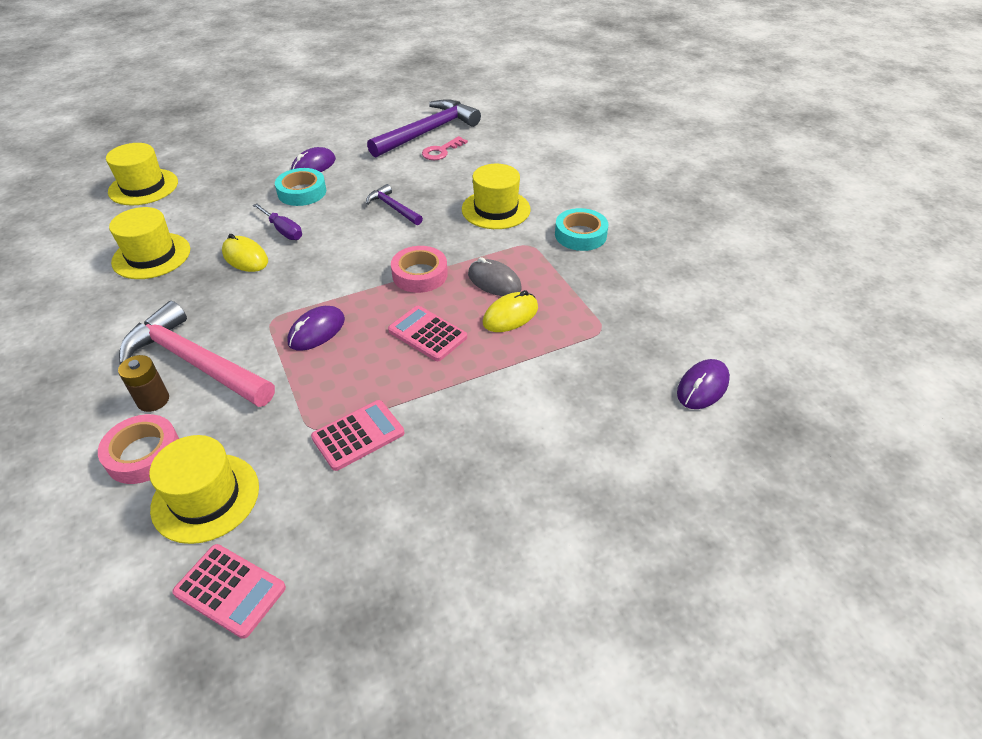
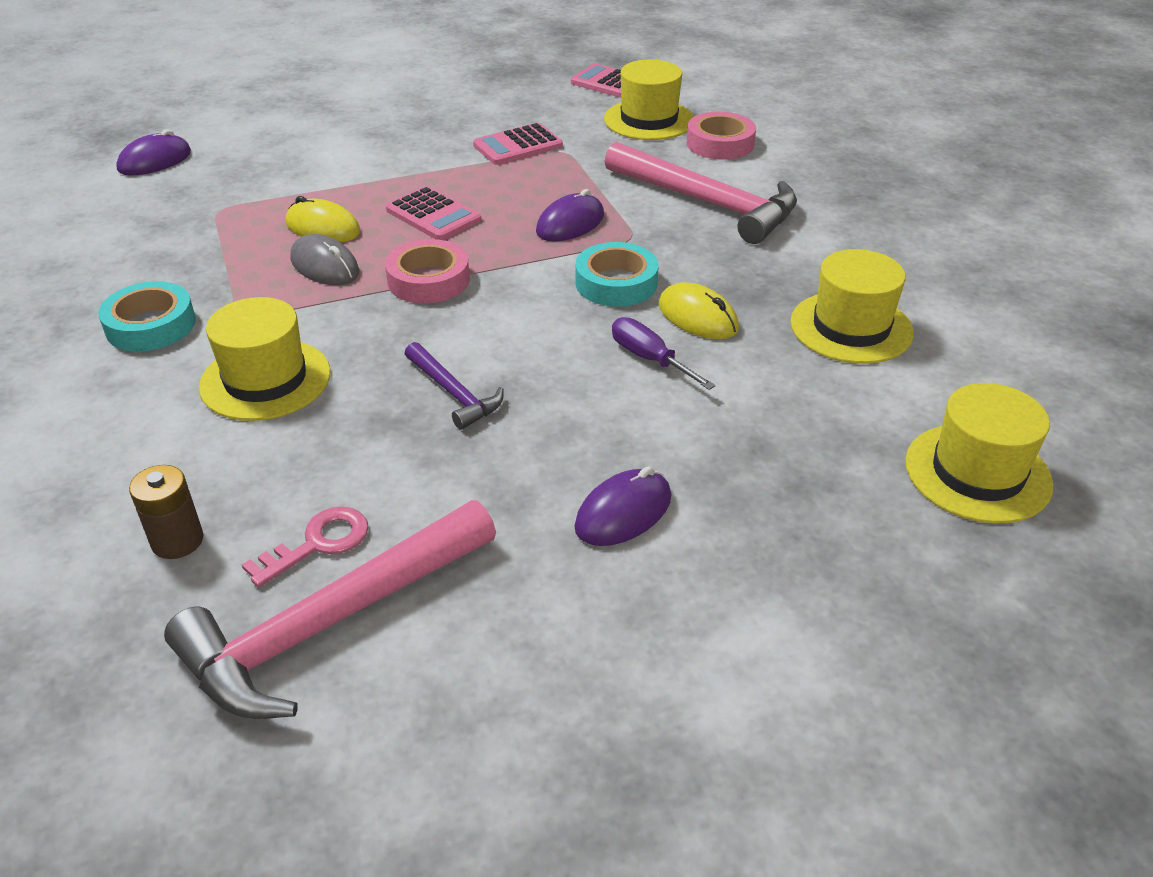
camera: 175 degrees left, 5 degrees down
brown battery [118,355,169,412] -> brown battery moved to [129,465,203,559]
turquoise tape [275,168,326,206] -> turquoise tape moved to [576,242,659,307]
purple hammer [367,99,481,158] -> pink hammer [164,500,496,719]
yellow mouse [483,290,538,332] -> yellow mouse turned 60 degrees clockwise [286,196,360,242]

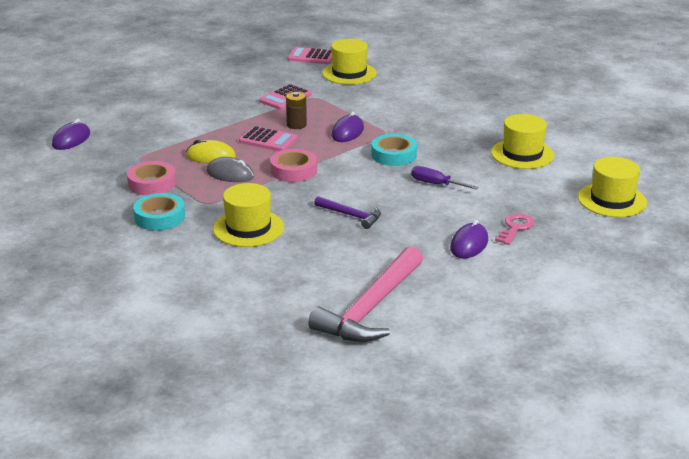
camera: 20 degrees left, 10 degrees down
brown battery [129,465,203,559] -> brown battery moved to [286,92,307,129]
pink key [242,507,369,587] -> pink key moved to [495,213,534,245]
pink hammer [604,142,797,244] -> none
yellow mouse [658,282,739,340] -> none
pink tape [687,112,756,160] -> pink tape moved to [127,161,176,195]

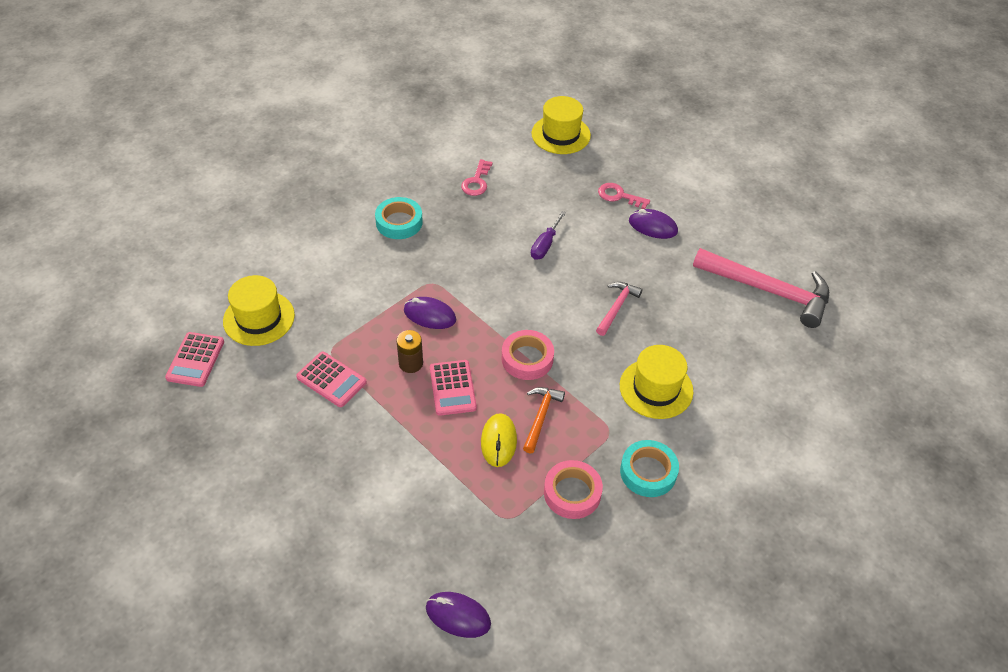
camera: 95 degrees left, 20 degrees up
grey mouse [206,157,254,182] -> orange hammer [523,387,565,453]
pink calculator [239,126,298,151] -> pink calculator turned 150 degrees clockwise [430,360,477,416]
purple hammer [314,196,381,229] -> pink hammer [596,282,643,336]
turquoise tape [371,134,417,166] -> turquoise tape moved to [375,197,423,239]
yellow hat [491,114,554,169] -> pink key [461,159,493,196]

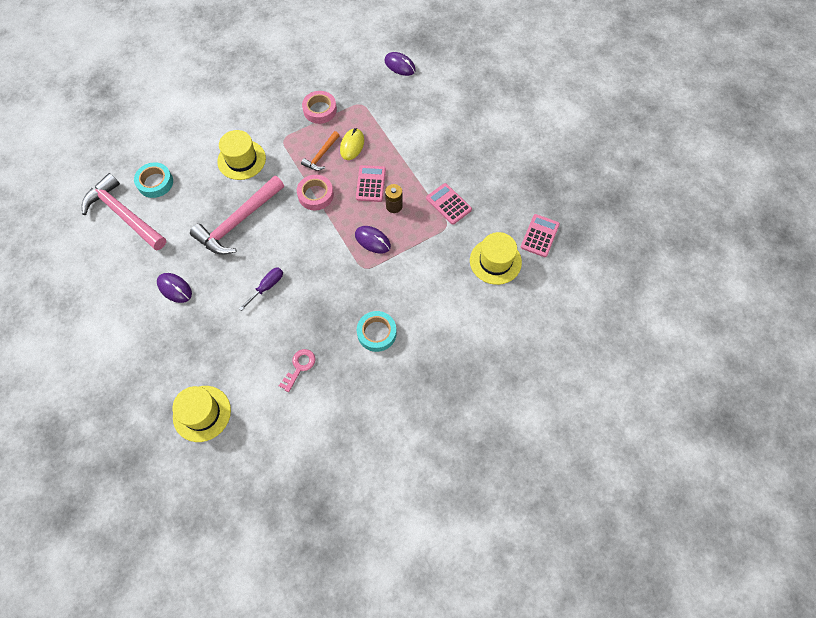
camera: 165 degrees left, 15 degrees up
pink hammer [596,282,643,336] -> pink hammer [190,176,284,255], size x1.97
pink key [598,183,650,209] -> none
turquoise tape [620,440,679,497] -> turquoise tape moved to [134,162,173,198]

